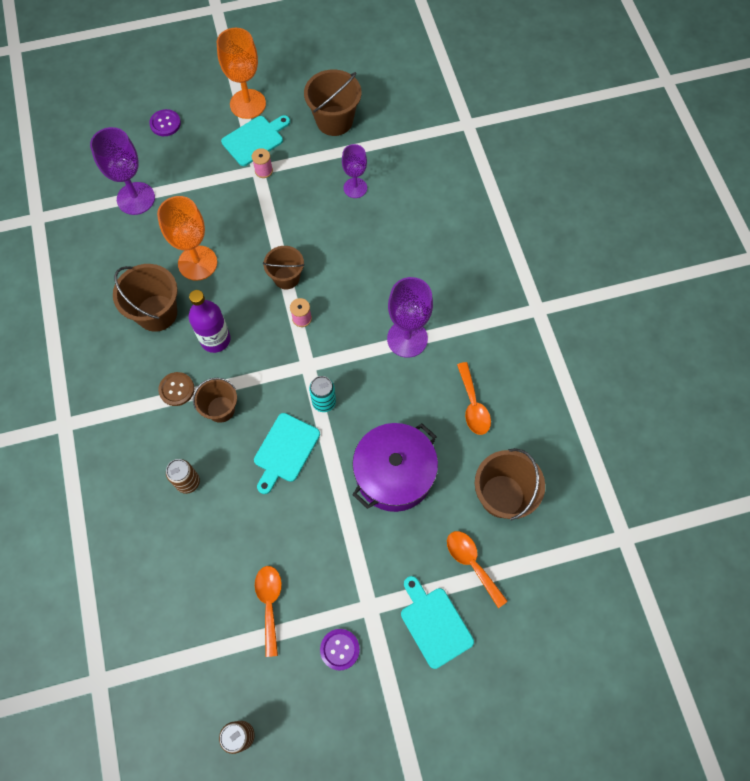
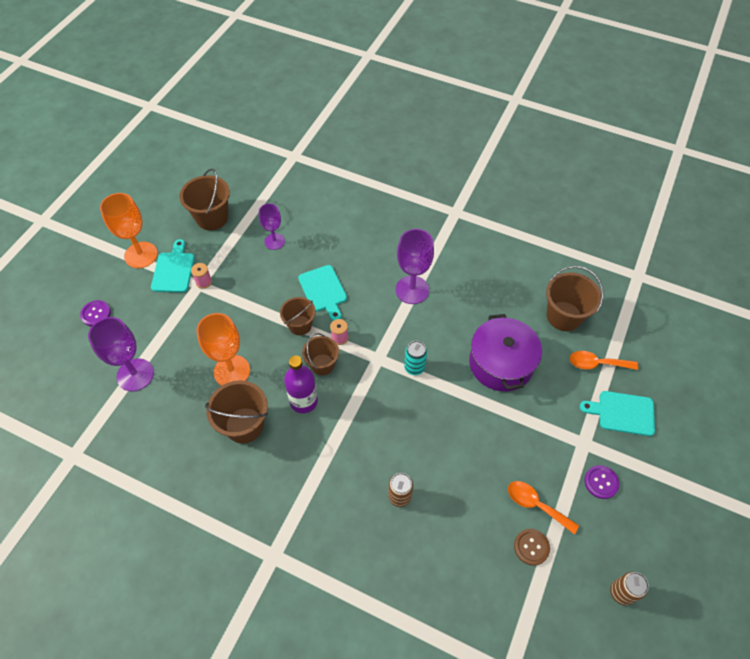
camera: 50 degrees left, 10 degrees down
brown button [158,372,194,406] -> brown button moved to [514,529,550,566]
brown bucket [193,378,237,423] -> brown bucket moved to [302,333,339,375]
turquoise cutting board [254,413,320,494] -> turquoise cutting board moved to [298,265,347,321]
orange spoon [457,362,491,435] -> none

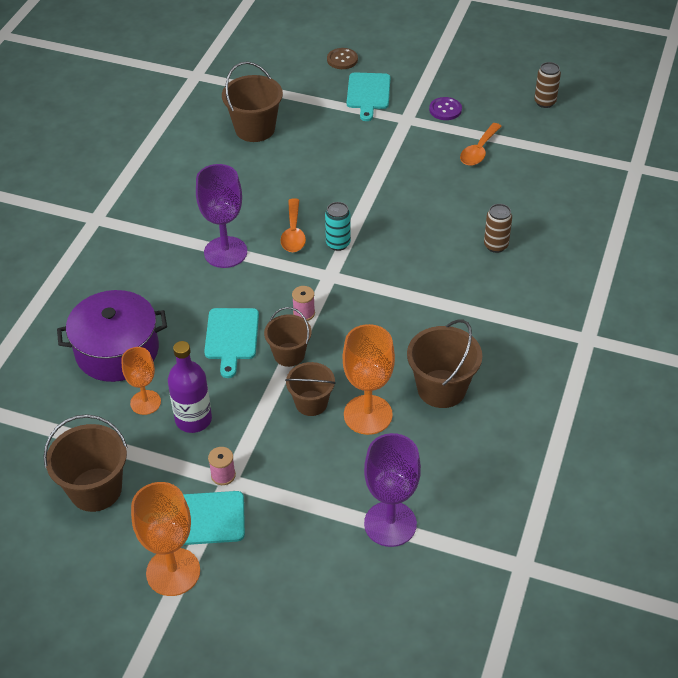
camera: 95 degrees left, 10 degrees down
purple button [80,300,111,326] -> none
purple goblet [259,203,285,250] -> orange goblet [121,347,161,415]
purple bottle [284,356,318,413] -> purple bottle moved to [168,341,212,433]
turquoise cutting board [298,265,347,321] -> turquoise cutting board turned 120 degrees clockwise [204,308,259,378]
brown bucket [302,333,339,375] -> brown bucket moved to [285,362,336,416]
purple pot [469,314,542,391] -> purple pot moved to [57,290,167,382]
brown button [514,529,550,566] -> brown button moved to [327,48,358,69]
orange spoon [569,351,638,370] -> orange spoon moved to [280,198,306,252]

